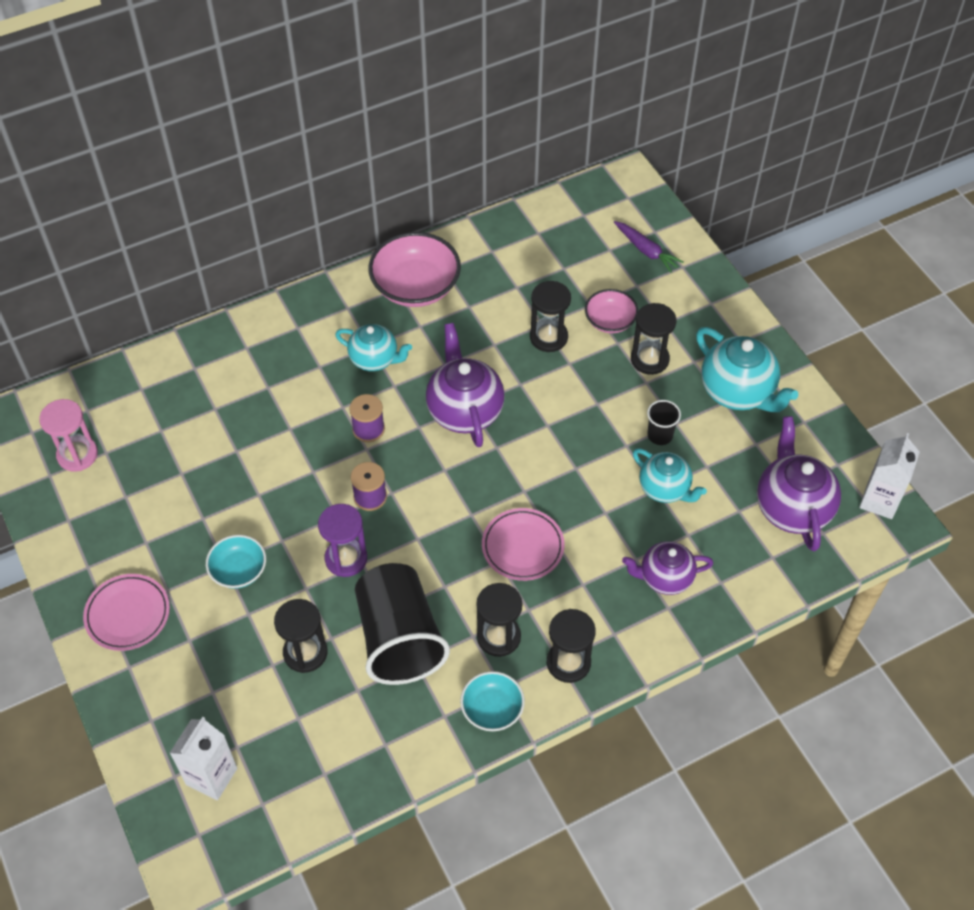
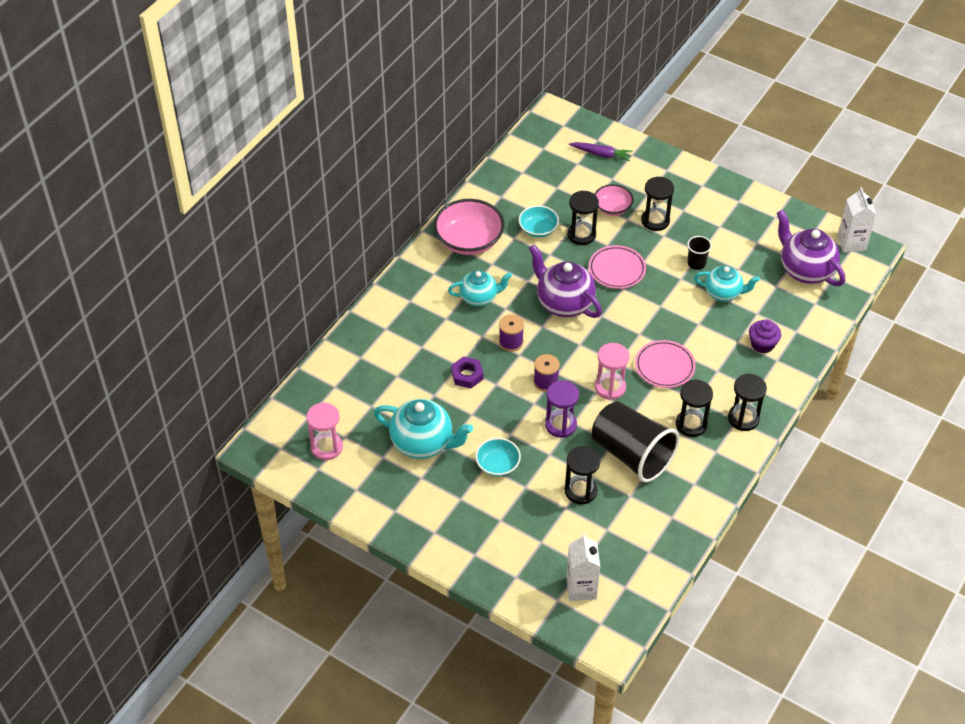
camera: 30 degrees left, 5 degrees down
pink plate [83,574,170,651] -> pink plate moved to [589,245,646,289]
turquoise bowl [460,671,525,731] -> turquoise bowl moved to [519,205,559,237]
purple teapot [622,541,713,595] -> purple cupcake [749,319,781,353]
turquoise teapot [696,327,799,412] -> turquoise teapot moved to [374,399,473,459]
none -> purple nut [451,356,484,388]
none -> pink hourglass [595,343,630,400]

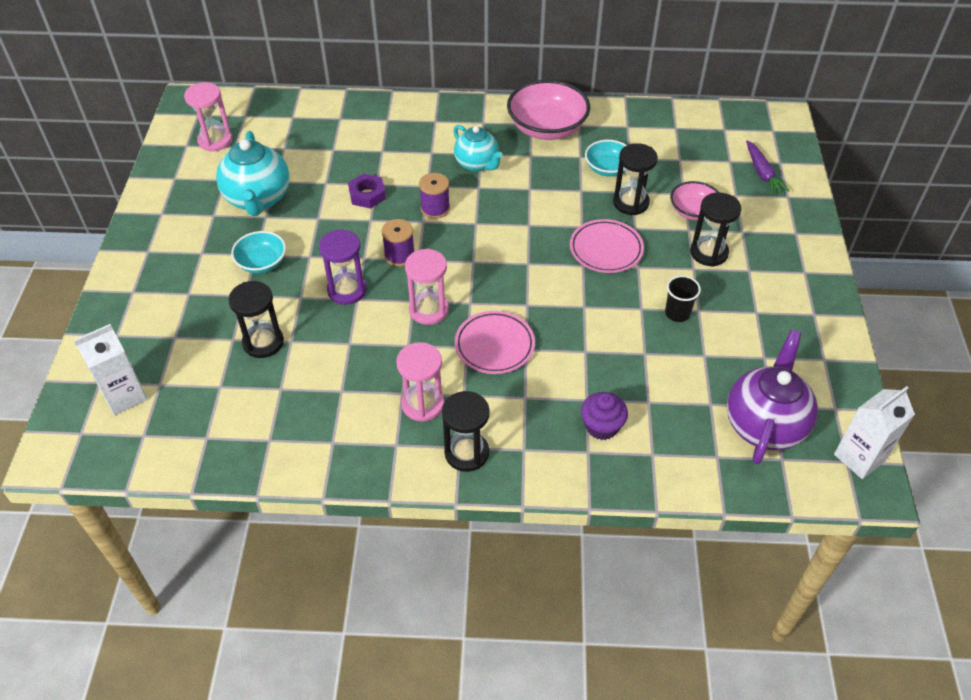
camera: 60 degrees right, 0 degrees up
purple teapot [529,244,602,318] -> none
black cup [592,401,679,483] -> none
black hourglass [676,379,713,437] -> pink hourglass [396,342,444,422]
turquoise teapot [694,266,760,302] -> none

